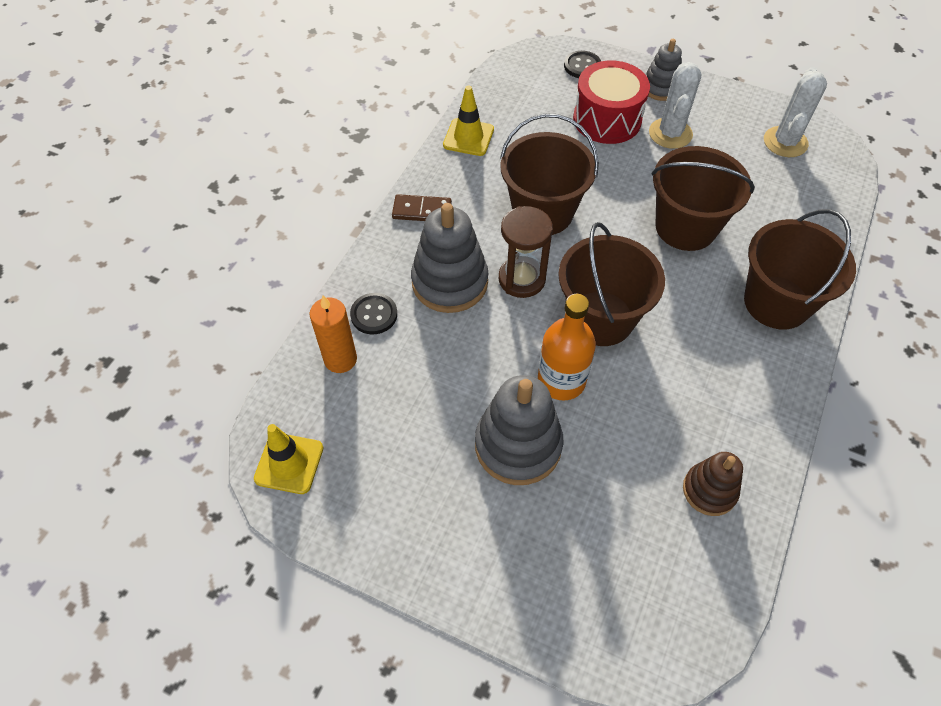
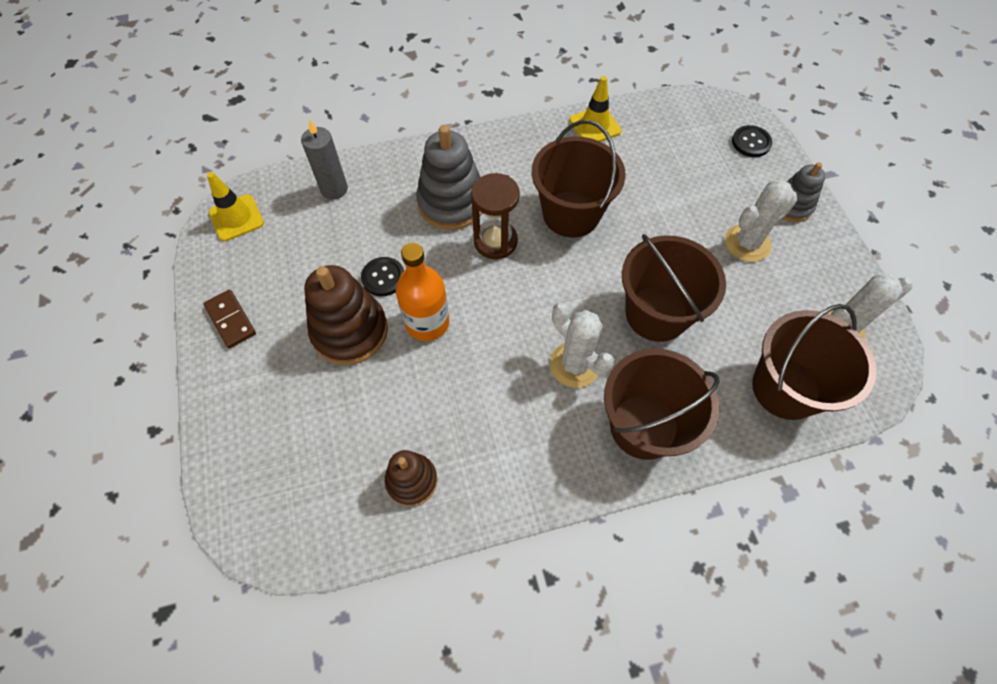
camera: 50 degrees right, 5 degrees up
orange candle [309,295,357,373] -> grey candle [301,119,348,200]
black button [350,293,397,335] -> black button moved to [361,257,404,296]
brown domino [392,194,452,221] -> brown domino moved to [203,290,256,348]
grey stacking toy [475,375,564,485] -> brown stacking toy [304,265,388,365]
brown bucket [558,222,665,346] -> brown bucket moved to [752,304,876,420]
red drum [573,60,650,144] -> none
none -> white cactus [550,303,614,388]

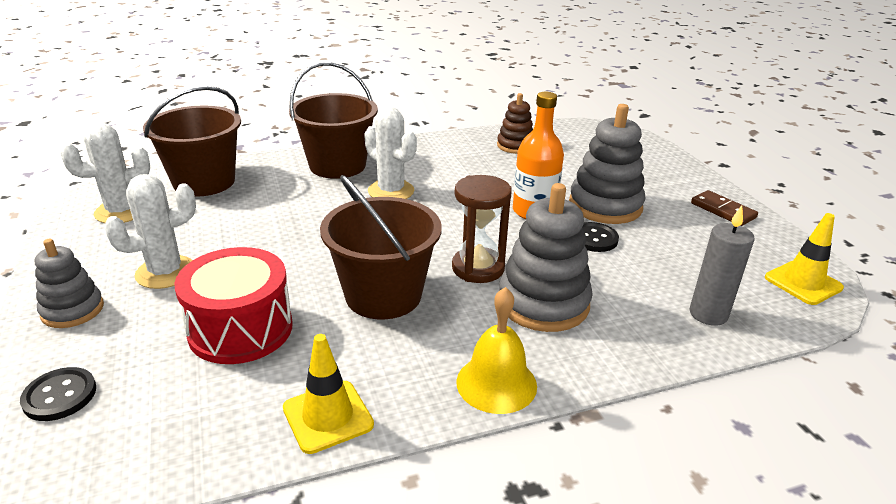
camera: 175 degrees right, 30 degrees down
brown stacking toy [304,265,388,365] -> grey stacking toy [569,104,646,224]
brown bucket [622,234,726,342] -> none
none -> red drum [174,247,292,364]
none -> yellow bell [456,287,537,414]

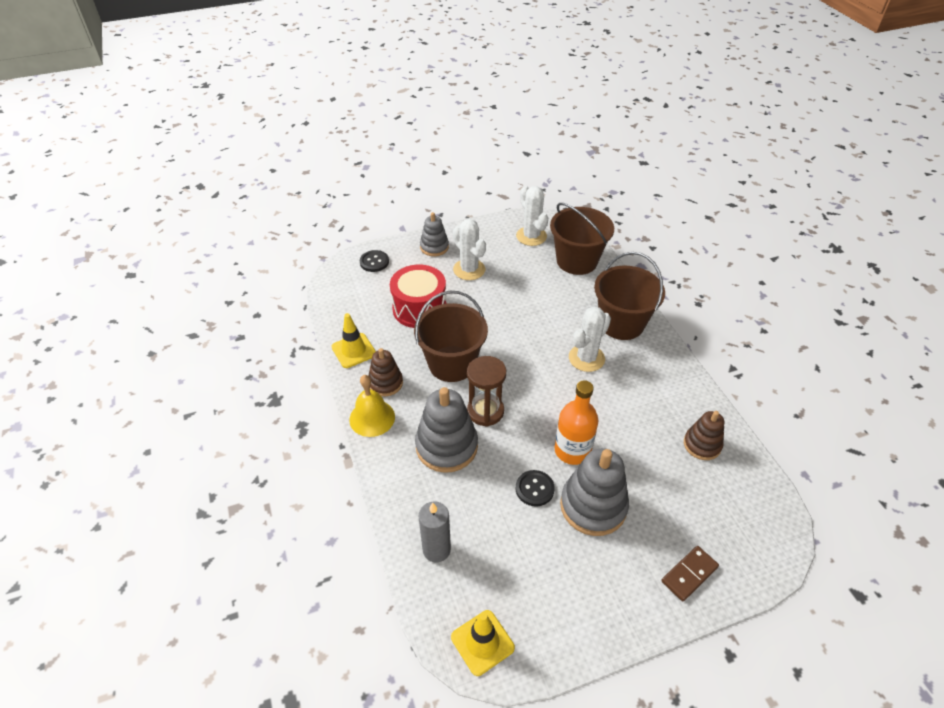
camera: 90 degrees right, 15 degrees up
brown domino [691,190,758,226] -> brown domino moved to [661,546,719,601]
none -> brown stacking toy [369,348,403,396]

